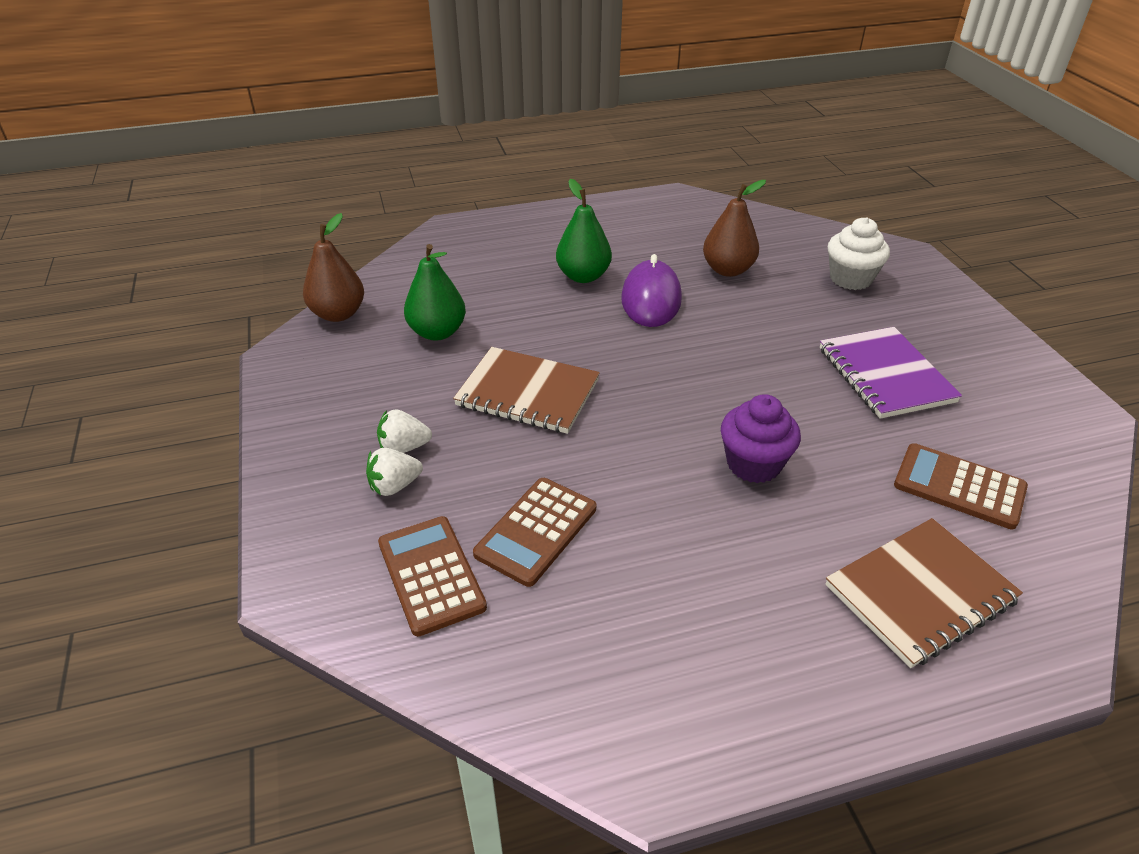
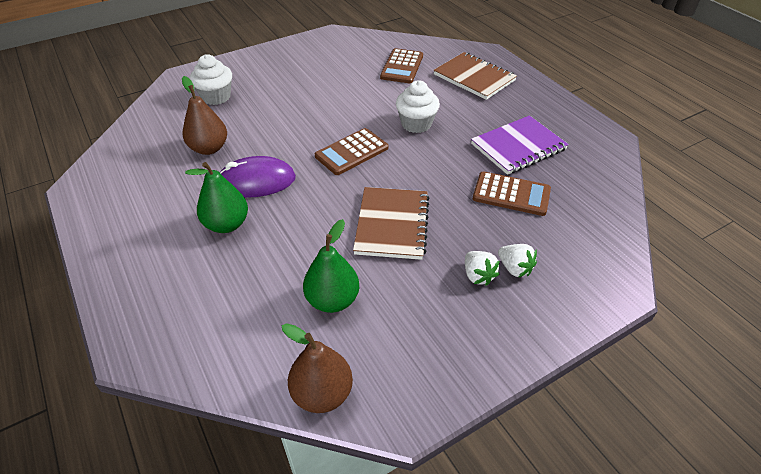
camera: 105 degrees left, 5 degrees up
brown calculator [378,516,487,637] -> brown calculator moved to [315,128,388,175]
purple cupcake [721,394,801,483] -> white cupcake [396,80,440,133]
purple notebook [820,327,962,419] -> purple notebook moved to [471,115,569,175]

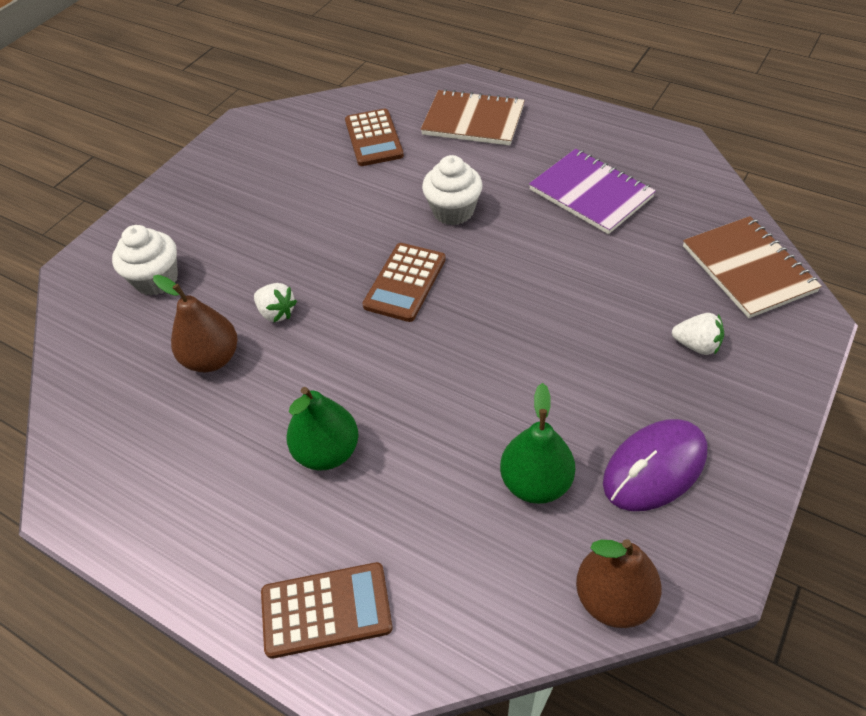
camera: 25 degrees left, 5 degrees up
purple mouse [220,156,296,198] -> purple mouse moved to [603,419,707,511]
brown notebook [353,187,430,260] -> brown notebook moved to [683,216,822,318]
white strawberry [465,251,500,286] -> white strawberry moved to [254,283,297,322]
purple notebook [471,115,569,175] -> purple notebook turned 75 degrees counterclockwise [529,149,656,234]
brown calculator [473,171,551,216] -> brown calculator moved to [261,562,392,659]

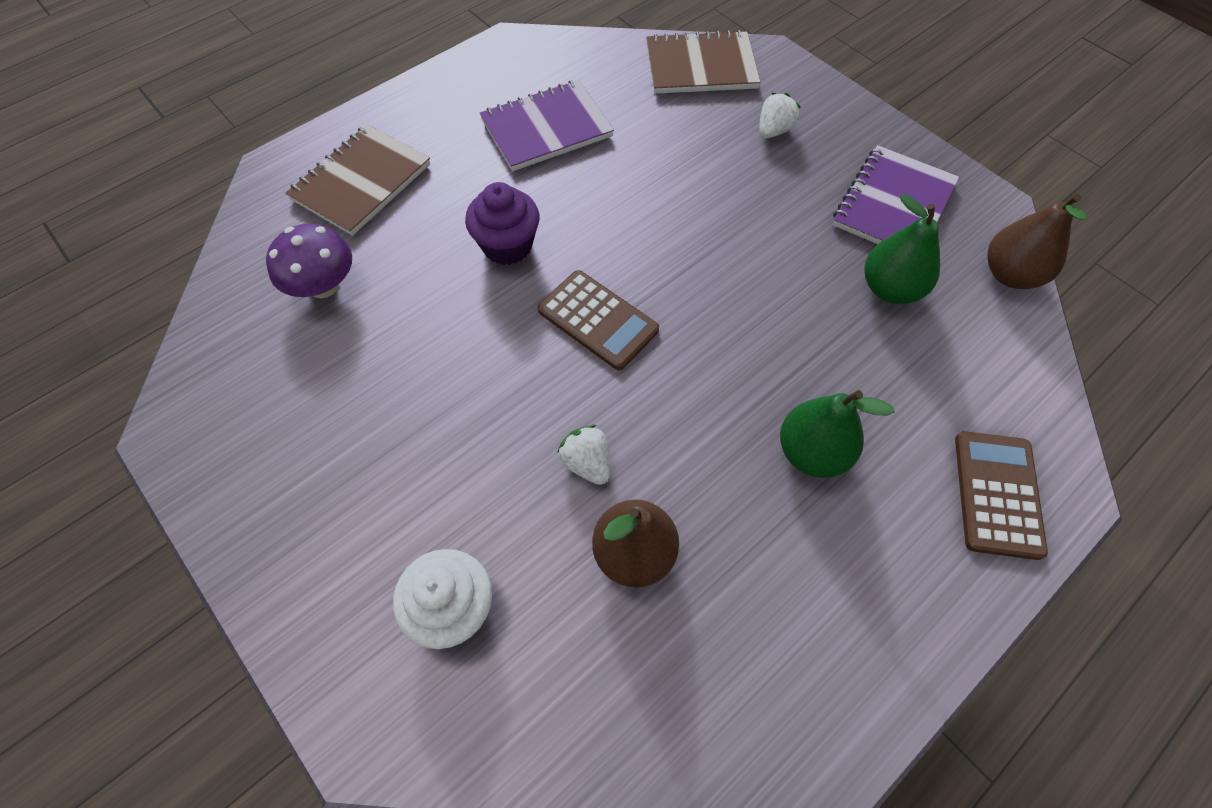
camera: 75 degrees left, 10 degrees up
white strawberry [254,283,297,322] -> white strawberry turned 90 degrees counterclockwise [557,425,610,485]
brown calculator [345,109,404,166] -> purple mushroom [266,224,352,298]
white cupcake [422,155,483,225] -> purple cupcake [465,182,539,265]
purple mouse [603,419,707,511] -> purple notebook [833,145,959,244]

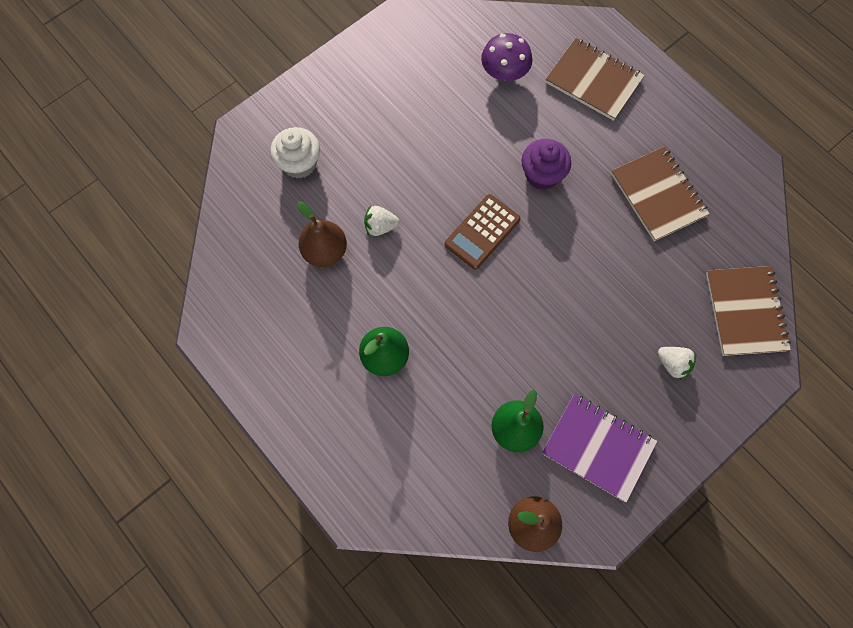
camera: 90 degrees right, 10 degrees up
purple notebook [480,80,614,171] -> brown notebook [611,146,709,241]
white strawberry [557,425,610,485] -> white strawberry turned 150 degrees counterclockwise [364,206,400,236]
brown calculator [955,431,1048,560] -> none

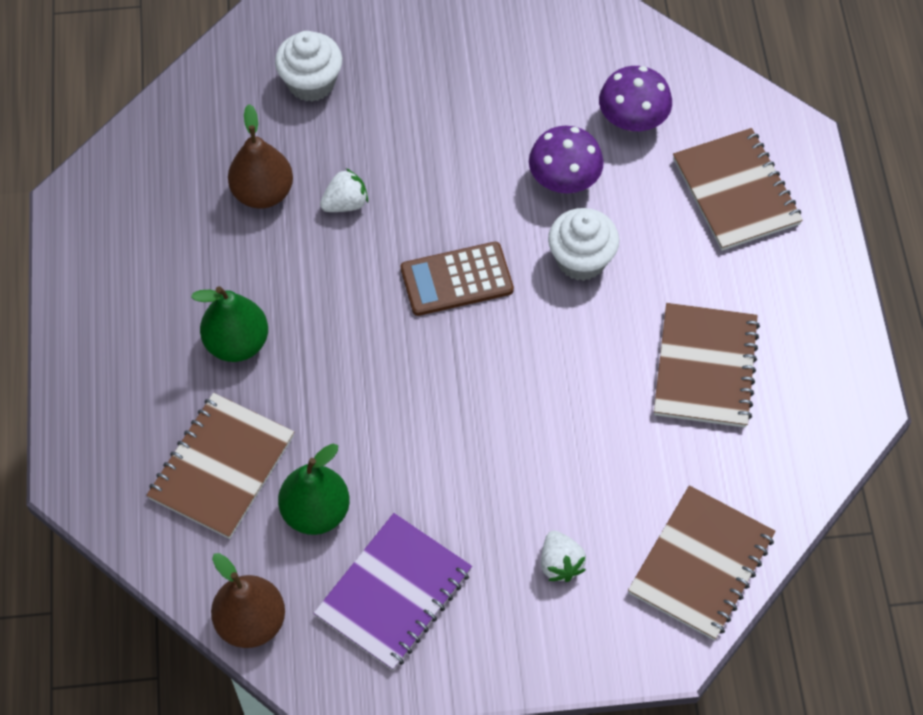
camera: 35 degrees right, 10 degrees down
white strawberry [364,206,400,236] -> white strawberry turned 120 degrees clockwise [320,168,368,212]
purple cupcake [522,139,571,190] -> white cupcake [548,208,619,281]
purple notebook [542,394,657,503] -> purple notebook turned 60 degrees clockwise [314,513,472,671]
none -> brown notebook [146,393,294,539]
none -> purple mushroom [529,126,604,193]

